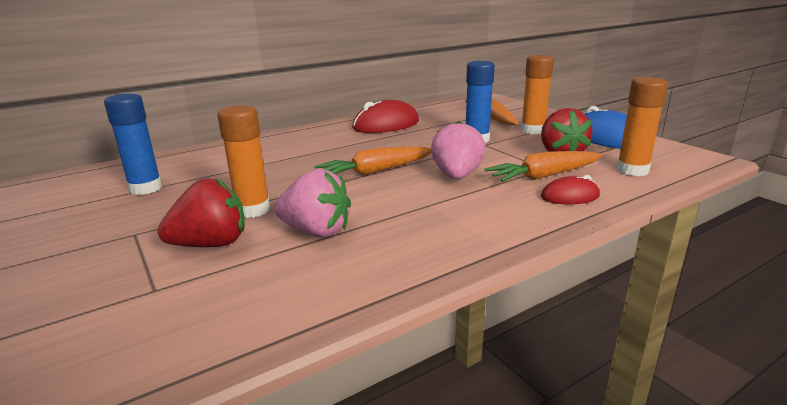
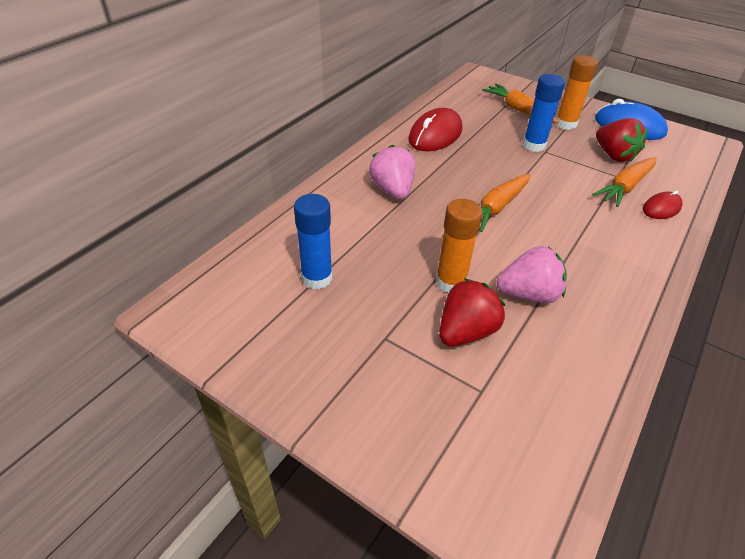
camera: 25 degrees left, 20 degrees up
pink strawberry [431,121,485,179] -> pink strawberry moved to [369,145,415,199]
orange glue stick [616,77,668,176] -> none

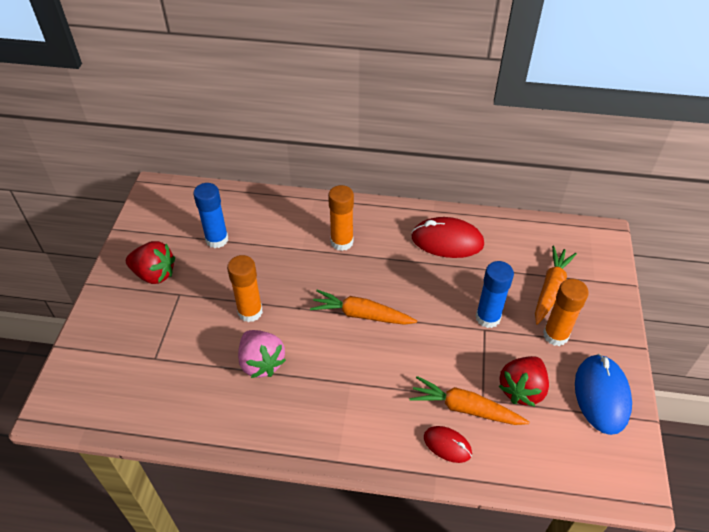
camera: 65 degrees right, 5 degrees up
pink strawberry [369,145,415,199] -> orange glue stick [328,185,354,251]
red strawberry [439,279,505,346] -> red strawberry moved to [126,241,175,284]

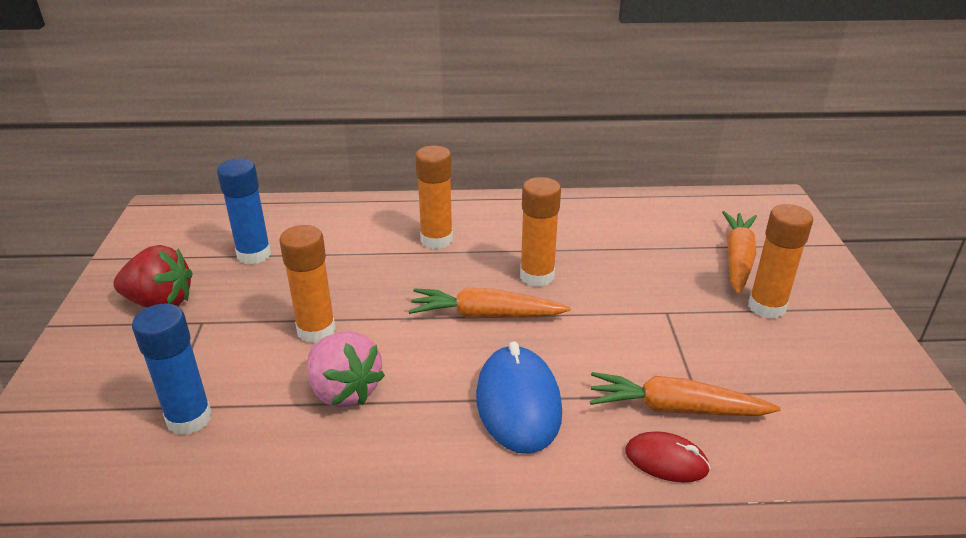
camera: 10 degrees left, 15 degrees down
red mouse [411,217,484,258] -> none
blue glue stick [476,261,514,328] -> blue glue stick moved to [132,303,212,435]
red strawberry [498,356,549,407] -> none
blue mouse [575,354,632,435] -> blue mouse moved to [476,341,562,454]
none -> orange glue stick [520,177,561,287]

